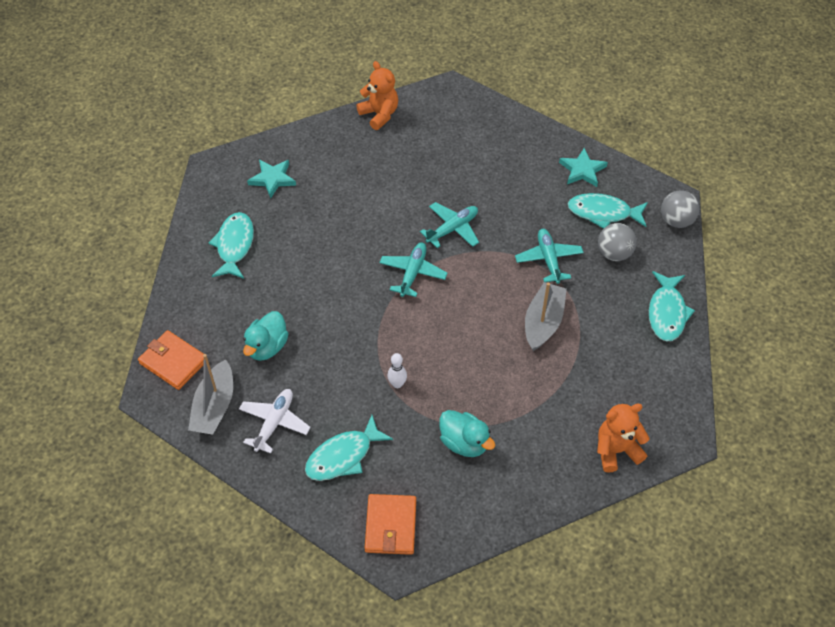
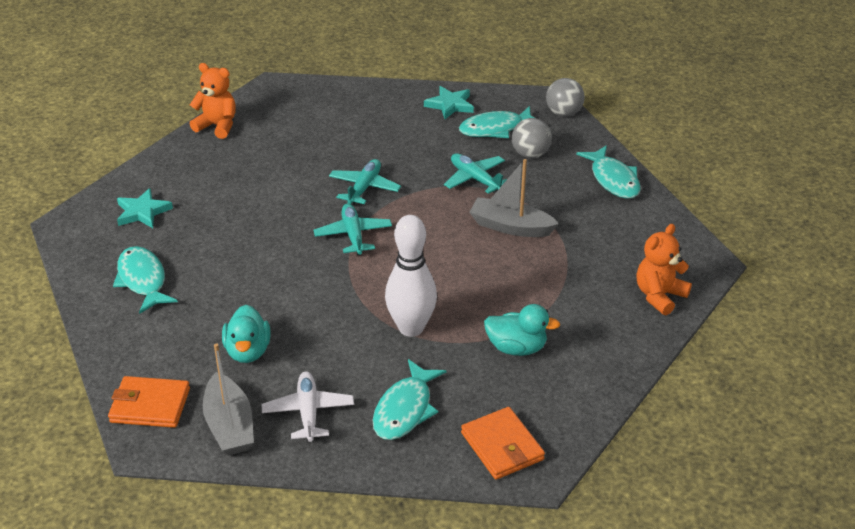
camera: 30 degrees left, 15 degrees down
white bowling pin [387,353,407,388] -> white bowling pin [385,215,437,337], size x2.26
grey boat [525,282,567,351] -> grey boat turned 60 degrees counterclockwise [469,159,559,237]

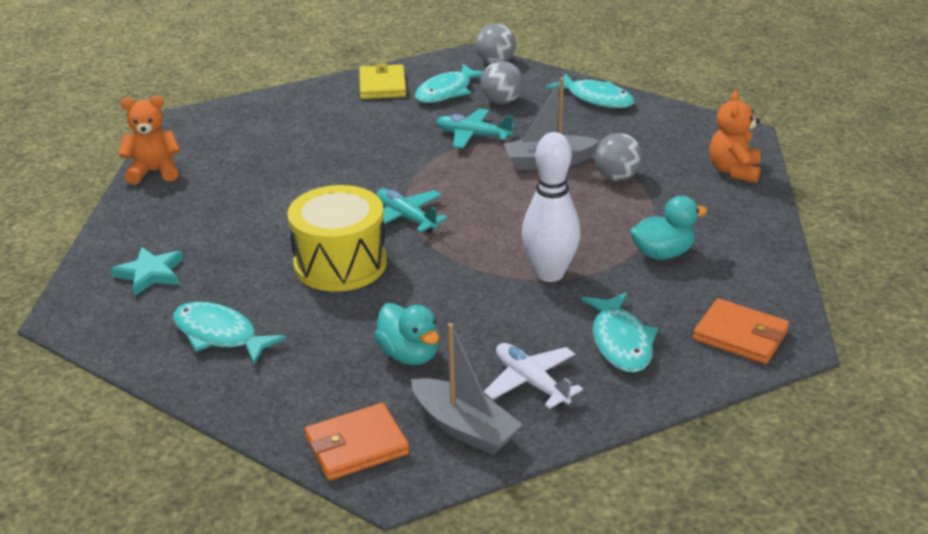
camera: 30 degrees left, 5 degrees down
turquoise plane [329,159,401,206] -> none
turquoise star [424,86,474,119] -> yellow wallet [359,63,406,99]
none -> yellow drum [288,185,387,292]
none -> grey ball [594,133,643,181]

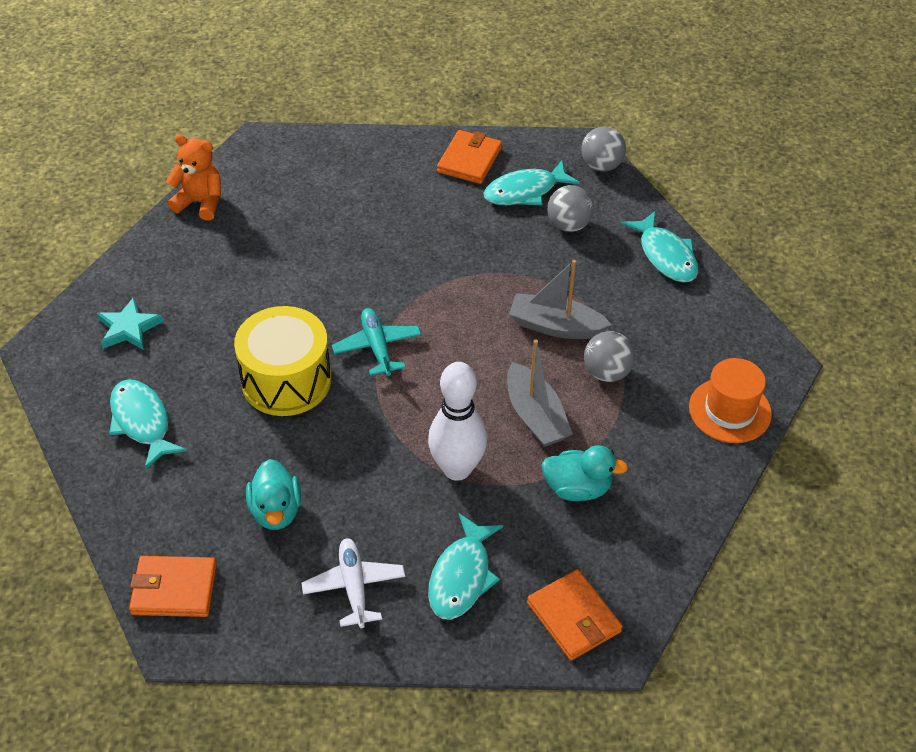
camera: 25 degrees right, 15 degrees up
yellow wallet [359,63,406,99] -> orange wallet [437,130,502,184]
grey boat [411,323,523,455] -> grey boat moved to [507,339,573,447]
turquoise plane [436,109,515,148] -> none
orange teddy bear [709,90,761,183] -> orange hat [689,358,772,443]

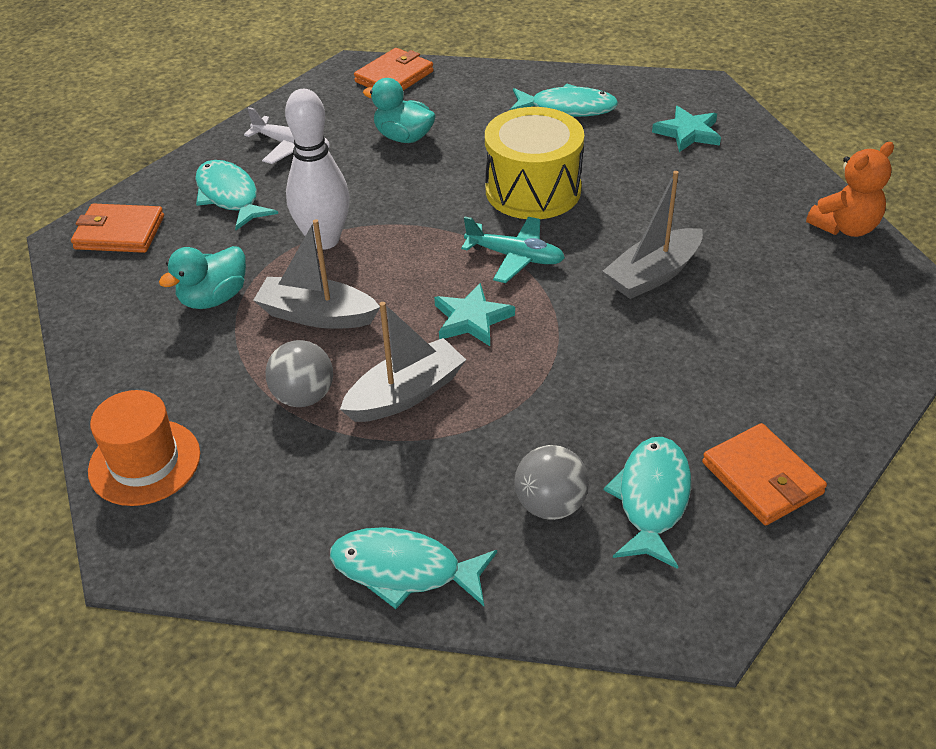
camera: 130 degrees right, 5 degrees down
grey ball [581,127,626,172] -> none
none -> turquoise star [434,283,515,346]
none -> grey boat [603,171,703,299]

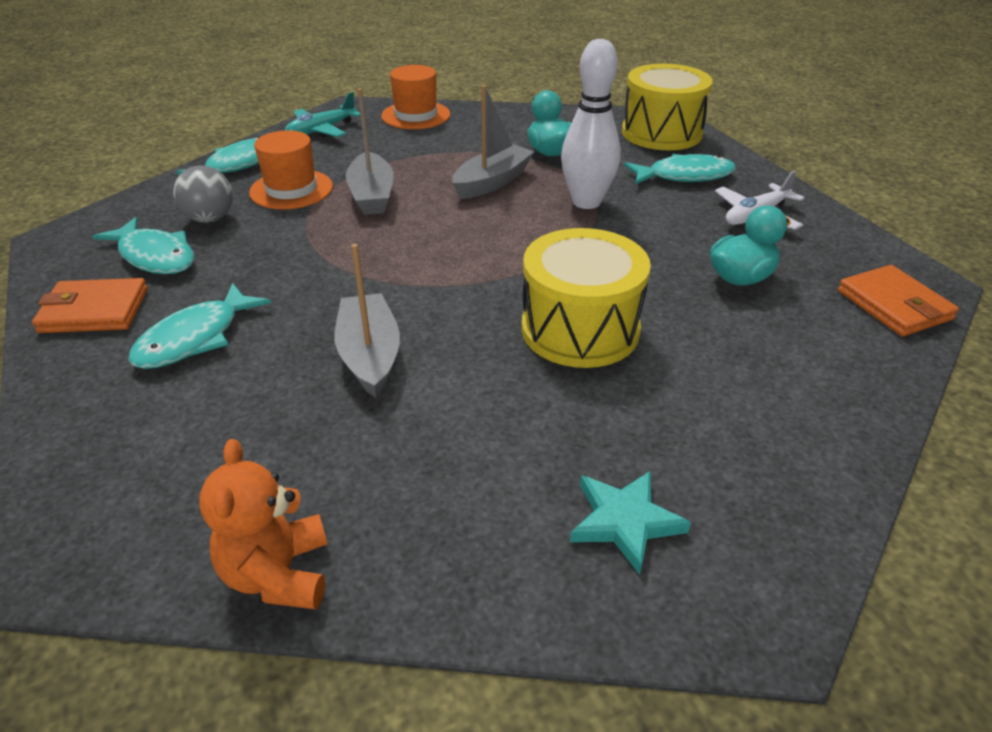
camera: 115 degrees right, 5 degrees down
orange wallet [71,203,164,253] -> yellow drum [622,64,713,150]
grey ball [265,340,333,407] -> none
turquoise star [434,283,515,346] -> none
turquoise plane [461,217,565,283] -> turquoise plane moved to [285,92,361,137]
turquoise fish [510,84,618,117] -> turquoise fish moved to [128,283,271,369]
none -> orange hat [249,130,333,209]

